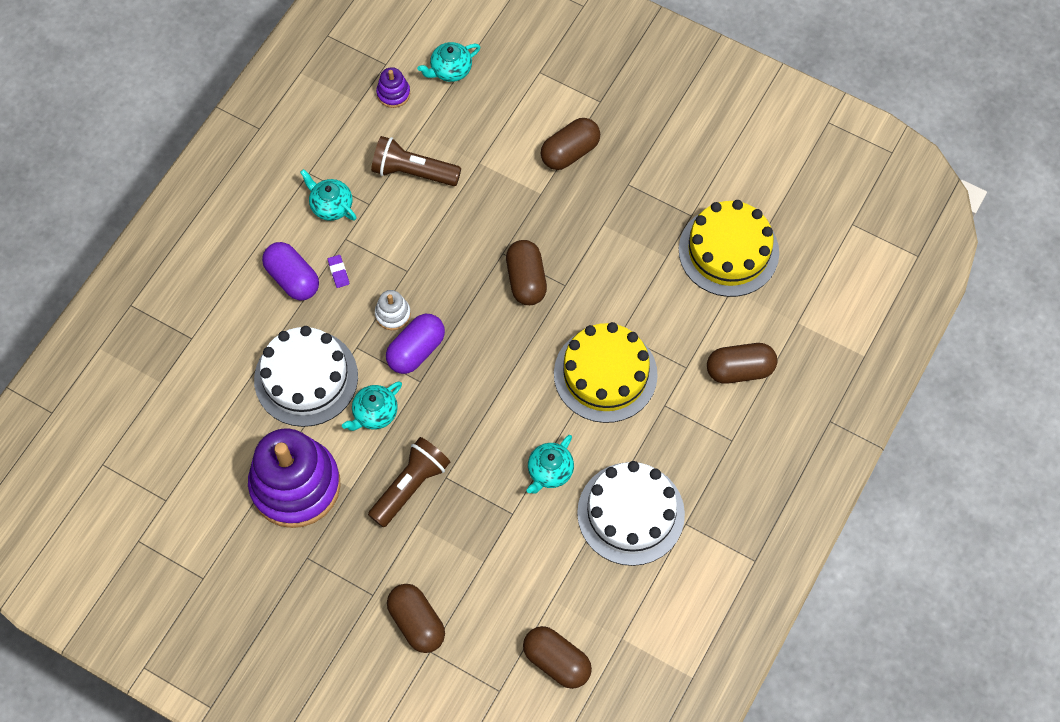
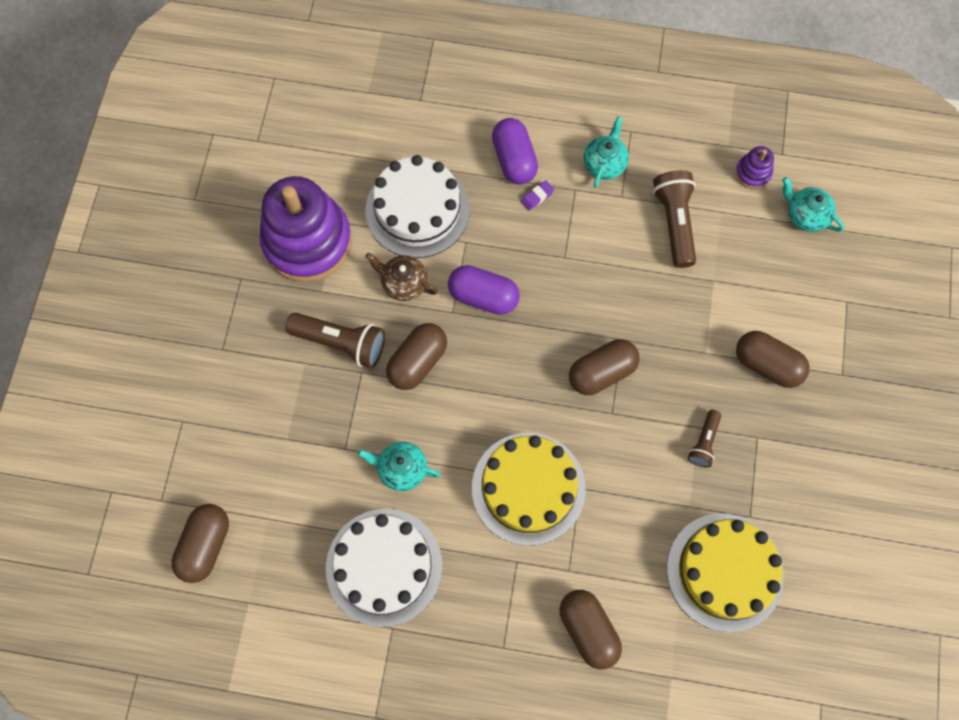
camera: 70 degrees right, 5 degrees up
purple capsule [262,242,319,300] -> purple capsule turned 45 degrees counterclockwise [492,118,538,184]
turquoise teapot [342,381,402,431] -> brown teapot [365,253,438,301]
white stacking toy [375,290,411,330] -> none
brown capsule [387,584,445,653] -> brown capsule moved to [386,323,447,390]
none -> brown flashlight [688,410,721,467]

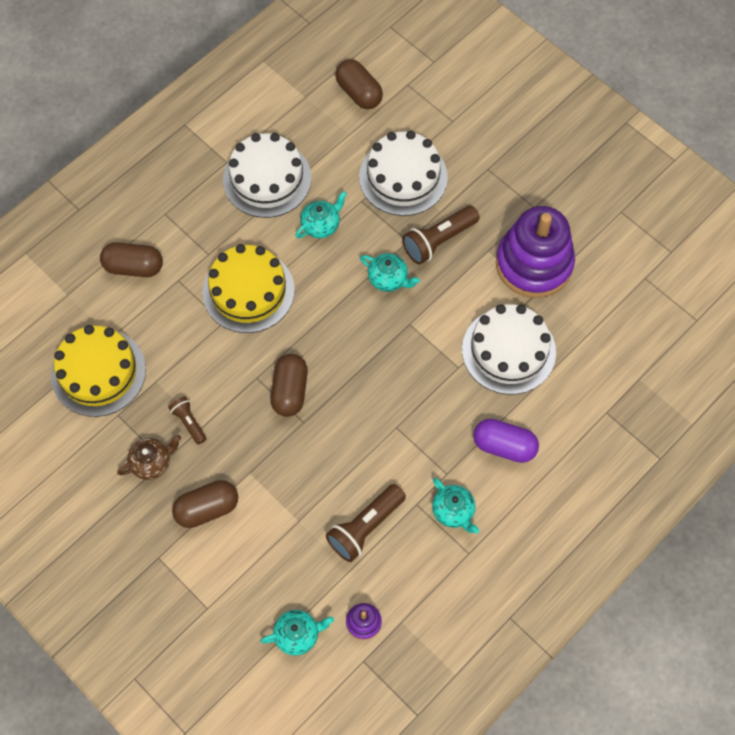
camera: 125 degrees right, 5 degrees down
brown teapot [365,253,438,301] -> brown teapot moved to [117,435,181,480]
brown capsule [386,323,447,390] -> turquoise teapot [360,253,420,292]
purple capsule [448,265,520,315] -> none
purple eraser [521,181,554,211] -> none
brown flashlight [653,170,696,268] -> brown flashlight turned 105 degrees clockwise [326,484,406,562]
none -> white cake [359,130,448,216]

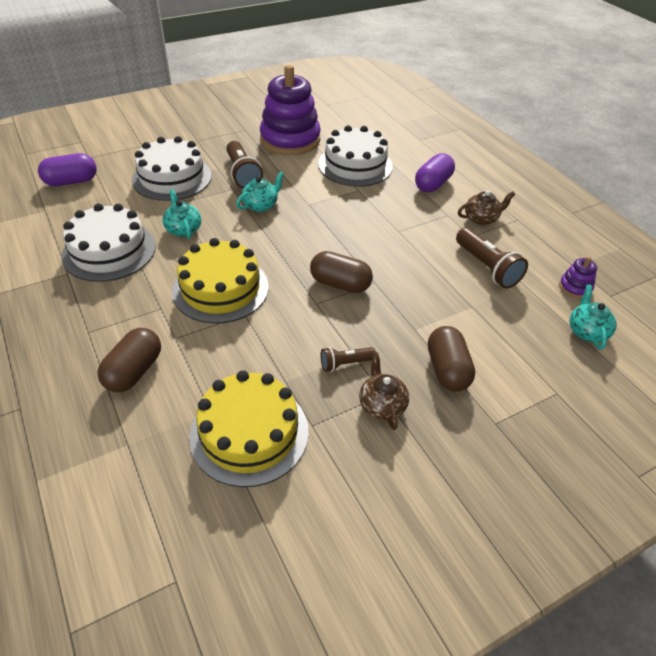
camera: 75 degrees left, 20 degrees down
brown capsule [335,59,383,109] -> purple capsule [38,153,97,186]
turquoise teapot [432,478,479,533] -> brown teapot [458,190,515,225]

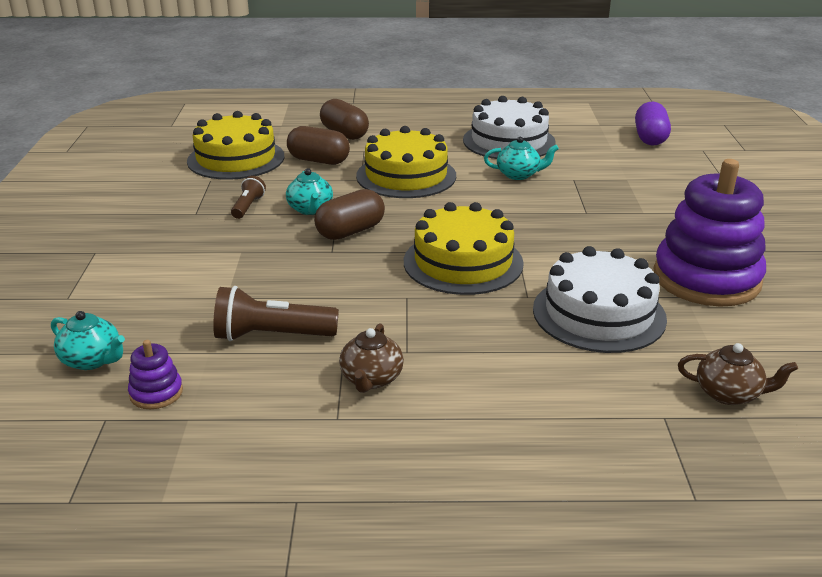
camera: 120 degrees right, 15 degrees down
white cake [132,136,212,201] -> none
brown flashlight [226,141,263,189] -> none
turquoise teapot [236,172,284,212] -> turquoise teapot moved to [286,168,333,215]
brown teapot [359,352,409,430] -> brown teapot moved to [678,343,798,405]
purple capsule [415,153,455,192] -> none
brown capsule [428,326,475,392] -> brown capsule moved to [287,126,350,165]
none -> yellow cake [404,202,524,295]

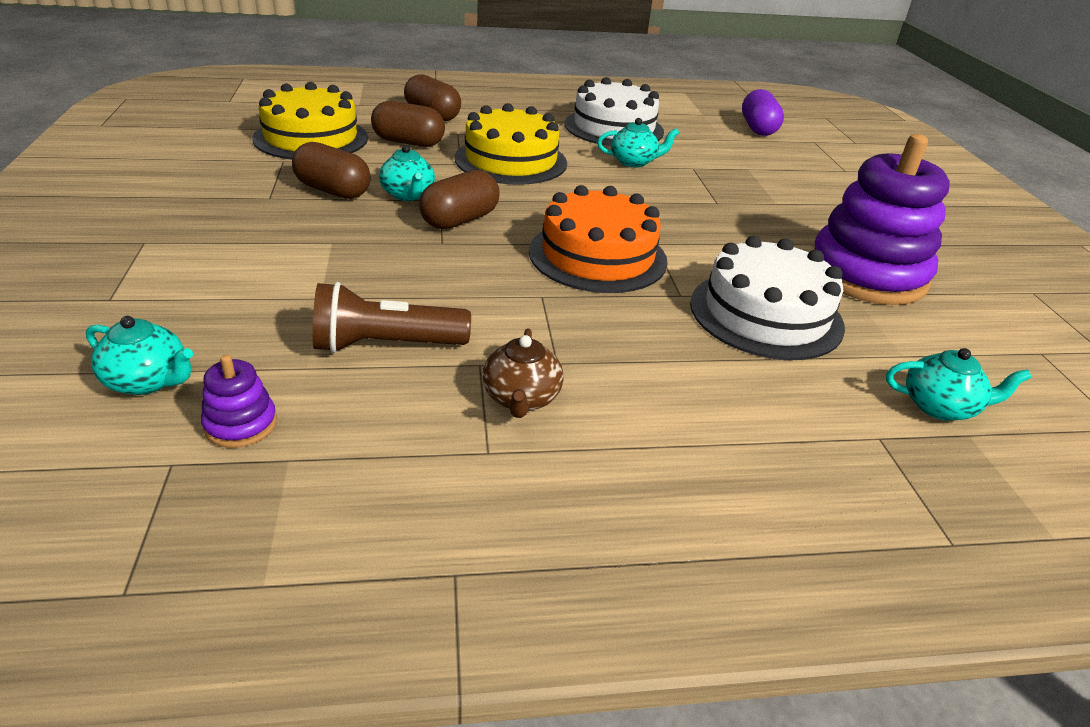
camera: 10 degrees left, 5 degrees up
brown flashlight [231,176,266,219] -> brown capsule [292,142,371,199]
yellow cake [404,202,524,295] -> orange cake [529,185,668,293]
brown teapot [678,343,798,405] -> turquoise teapot [886,348,1032,421]

